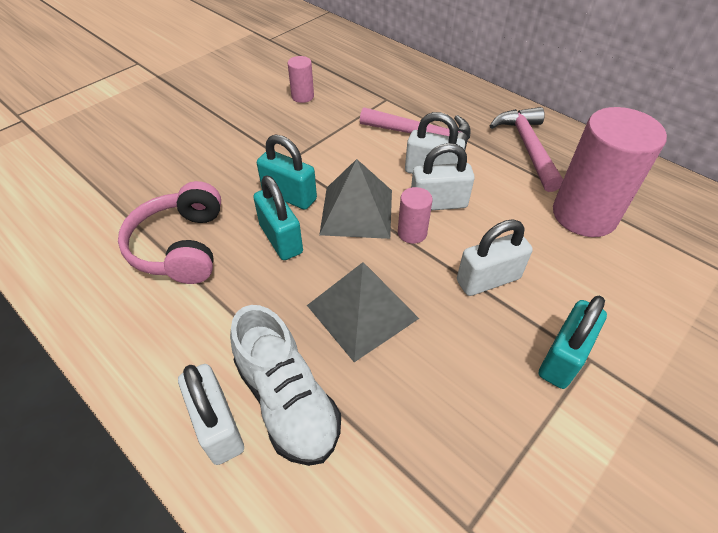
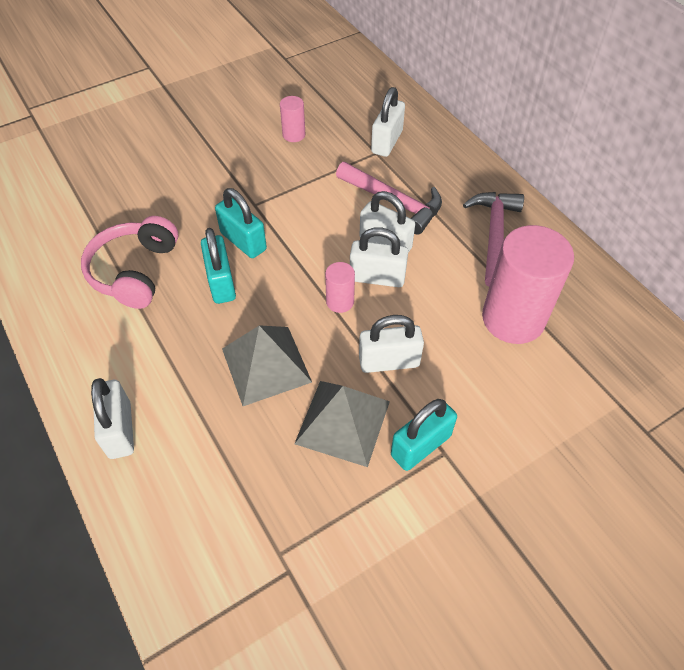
camera: 15 degrees right, 5 degrees up
white shoe [230,305,341,466] -> none
grey pyramid [319,159,392,239] -> grey pyramid moved to [294,381,390,467]
none -> white padlock [371,87,405,157]

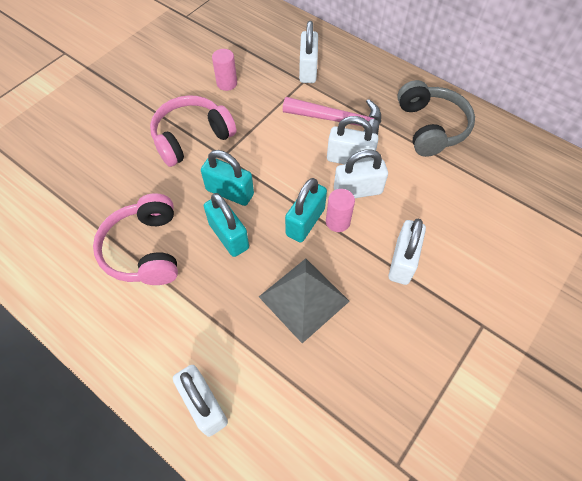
camera: 20 degrees left, 5 degrees up
grey pyramid [294,381,390,467] -> none
white padlock [359,315,424,373] -> white padlock turned 45 degrees counterclockwise [388,219,426,285]
turquoise padlock [391,399,457,471] -> turquoise padlock moved to [285,178,327,243]
pink hammer [463,192,524,287] -> grey headphones [397,80,475,157]
pink cylinder [482,225,574,344] -> none
none -> pink headphones [150,95,237,167]

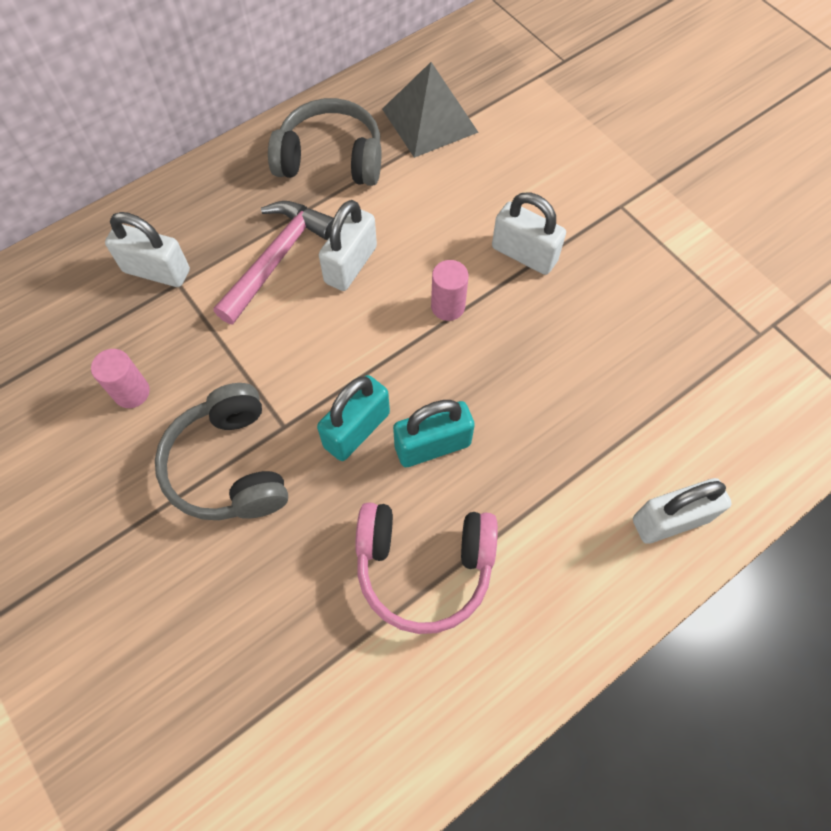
camera: 75 degrees left, 5 degrees up
pink headphones [150,95,237,167] -> grey headphones [155,383,288,520]
grey pyramid [259,259,350,343] -> grey pyramid moved to [382,62,479,158]
turquoise padlock [285,178,327,243] -> none
white padlock [334,149,388,198] -> none

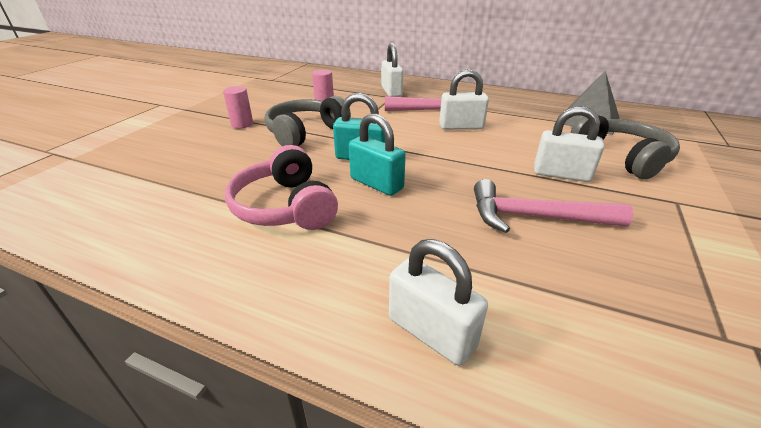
camera: 60 degrees right, 30 degrees down
grey headphones [268,98,381,186] -> grey headphones moved to [571,114,680,179]
pink cylinder [431,260,469,321] -> pink cylinder moved to [223,86,253,128]
white padlock [492,192,566,275] -> white padlock turned 75 degrees counterclockwise [534,106,605,182]
none -> pink hammer [474,179,633,233]

